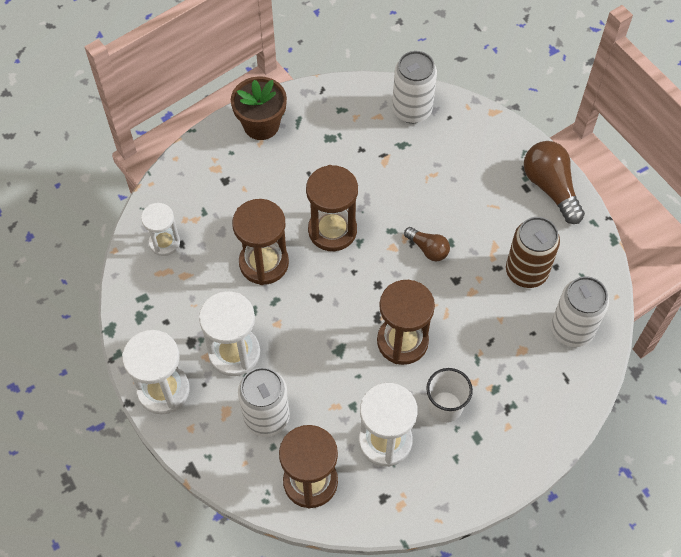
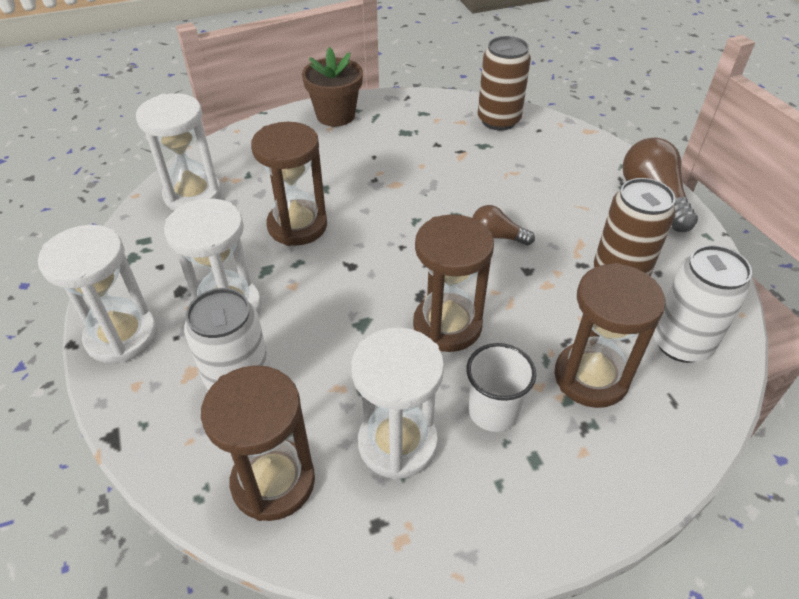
camera: 10 degrees right, 15 degrees down
white hourglass [141,203,180,256] -> white hourglass [136,93,222,211], size x1.59
brown hourglass [306,165,358,251] -> brown hourglass moved to [554,263,666,408]
white can [392,51,437,123] -> brown can [478,36,531,131]
brown light bulb [404,227,450,261] -> brown light bulb turned 150 degrees clockwise [473,205,535,245]

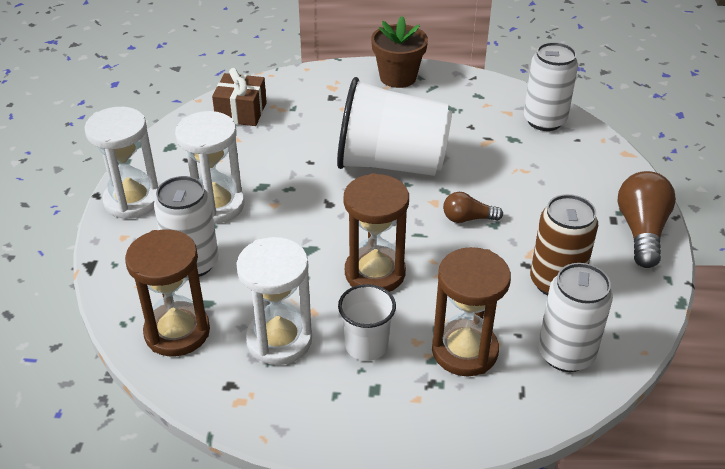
camera: 25 degrees right, 5 degrees down
white hourglass [136,93,222,211] -> brown gift [212,68,267,126]
brown hourglass [251,122,327,246] -> none
brown light bulb [473,205,535,245] -> brown light bulb turned 45 degrees counterclockwise [443,192,503,223]
brown can [478,36,531,131] -> white can [524,42,578,131]
none -> white cup [337,77,452,176]

